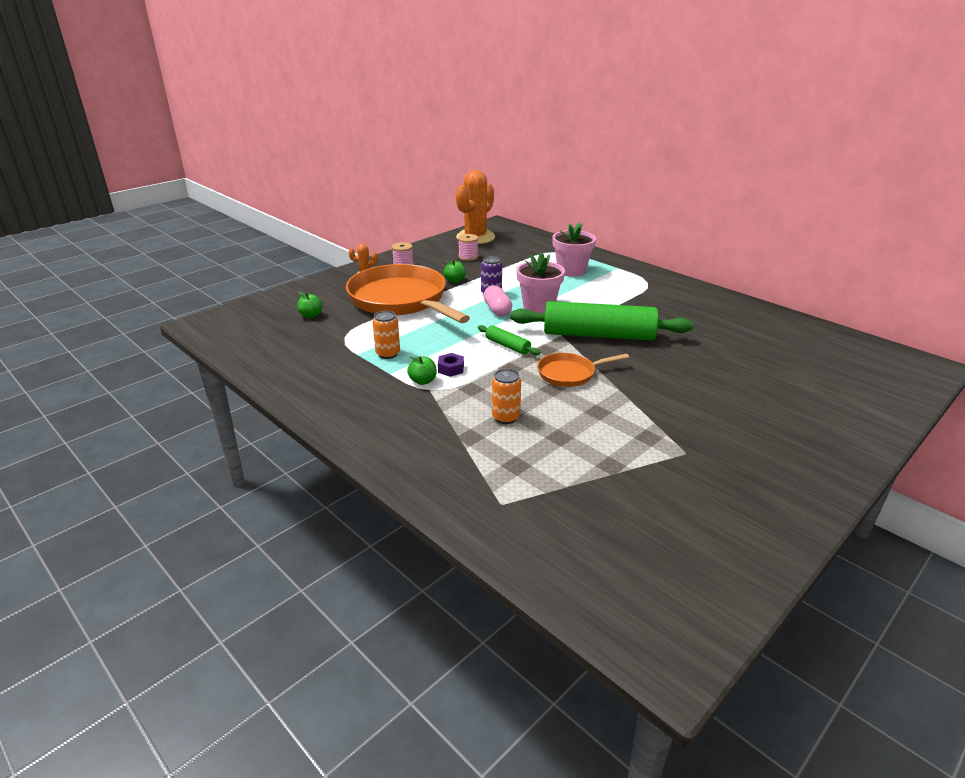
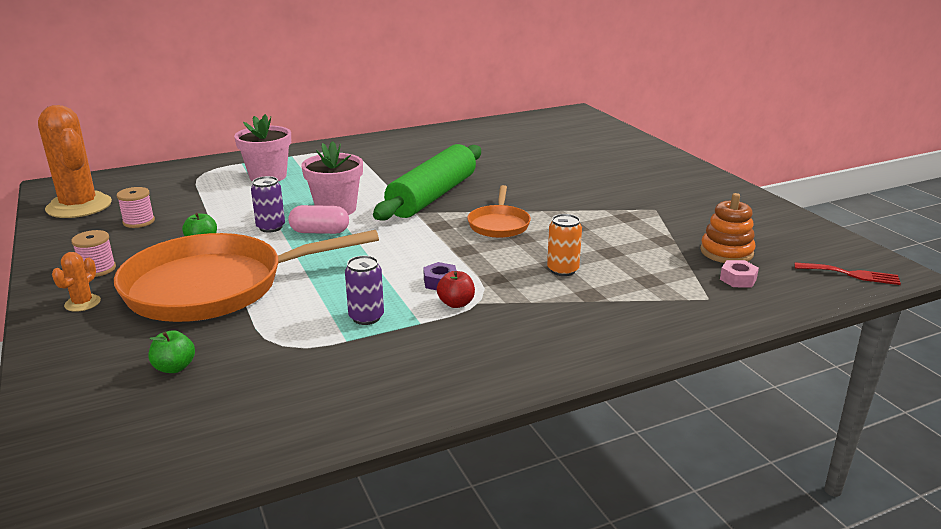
camera: 70 degrees left, 5 degrees down
orange can [373,311,400,359] -> purple can [345,256,384,325]
green apple [407,356,437,385] -> red apple [437,271,475,308]
green rolling pin [478,325,540,355] -> none
none -> orange stacking toy [700,193,755,263]
none -> pink nut [720,260,759,287]
none -> red fork [794,262,901,285]

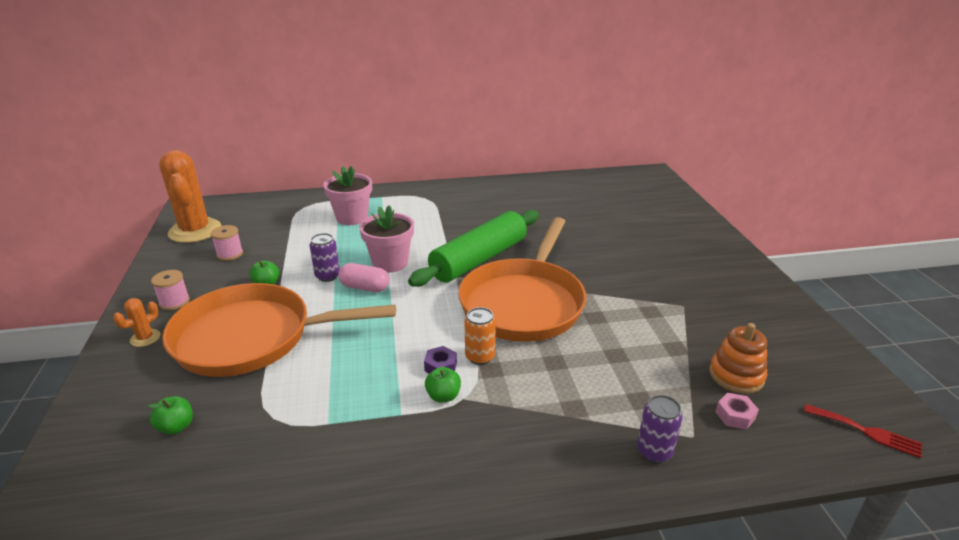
camera: 15 degrees right, 5 degrees up
purple can [345,256,384,325] -> purple can moved to [637,395,683,463]
red apple [437,271,475,308] -> green apple [425,367,461,402]
orange pan [467,185,531,238] -> orange pan [458,217,587,342], size x2.12
orange can [547,214,582,276] -> orange can moved to [465,307,496,365]

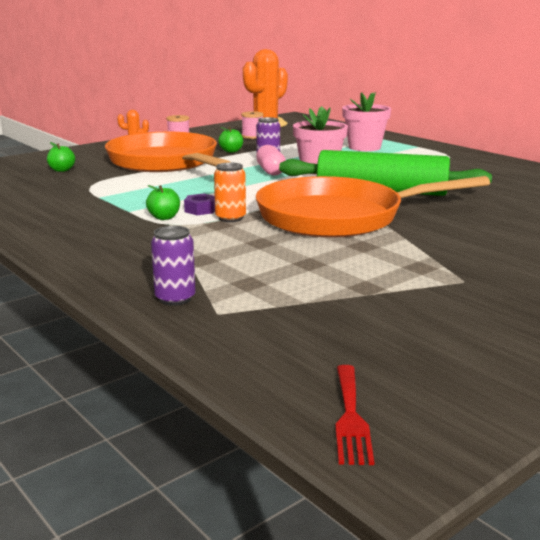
camera: 60 degrees right, 10 degrees down
orange stacking toy [709,323,767,394] -> none
pink nut [716,393,759,430] -> none

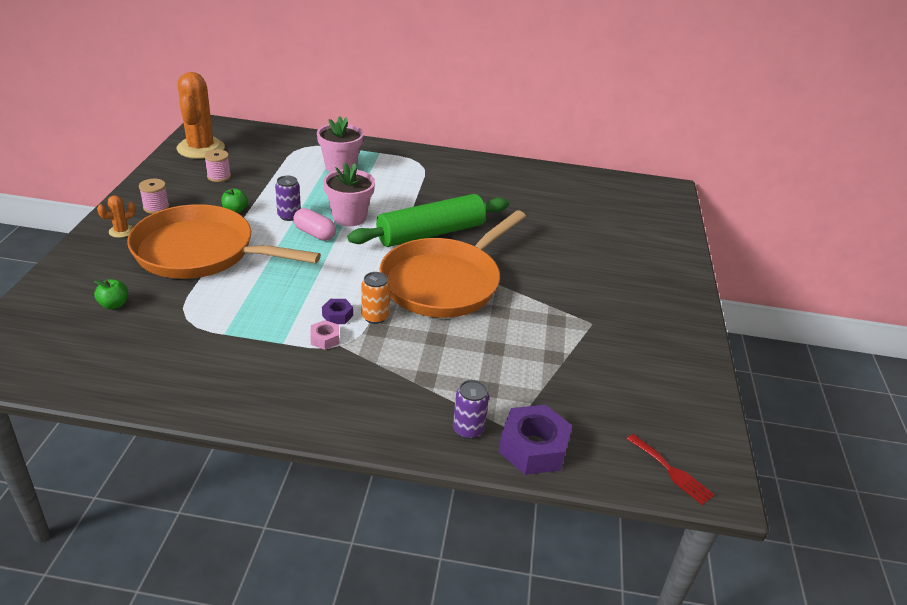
camera: 45 degrees left, 15 degrees up
green apple [146,185,180,220] -> pink nut [310,320,339,350]
none -> purple nut [499,405,573,475]

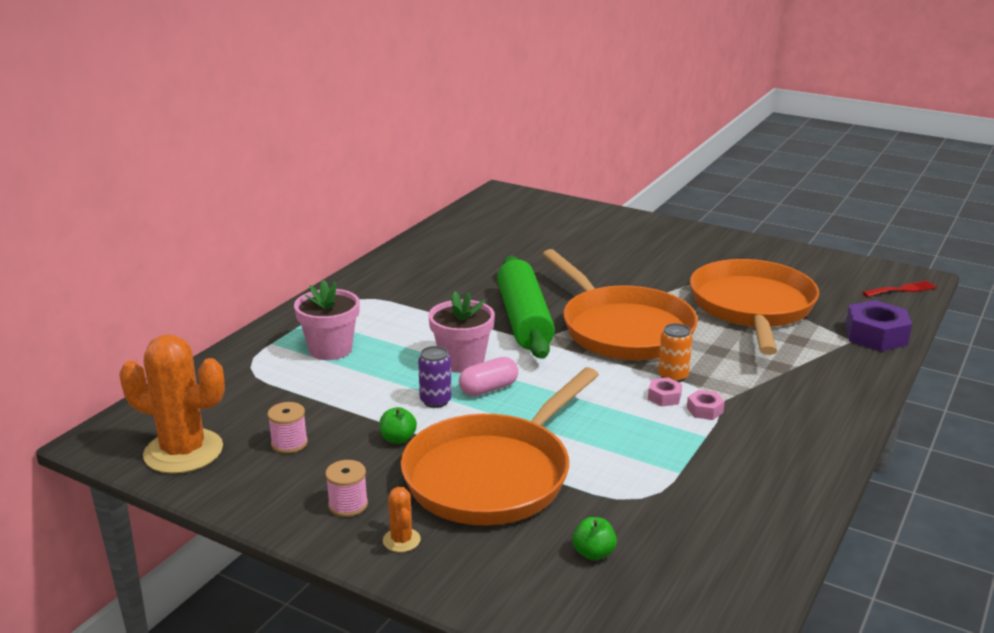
camera: 65 degrees left, 10 degrees down
purple nut [322,299,353,324] -> pink nut [648,377,682,407]
purple can [453,380,489,439] -> none
none -> orange pan [690,259,819,355]

